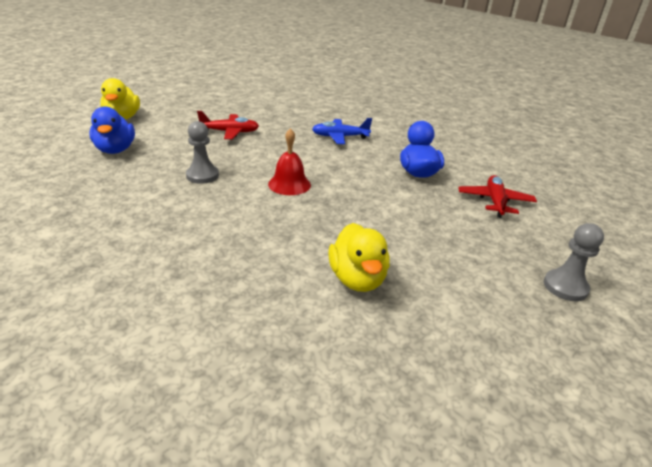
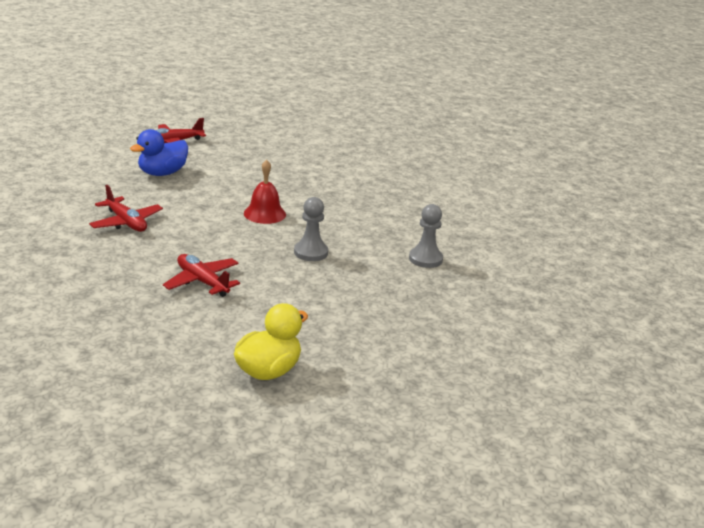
camera: 130 degrees left, 5 degrees down
blue duck [89,106,135,154] -> none
blue plane [312,118,372,144] -> red plane [89,185,163,232]
yellow duck [328,223,390,292] -> none
grey pawn [544,223,604,301] -> grey pawn moved to [409,204,443,268]

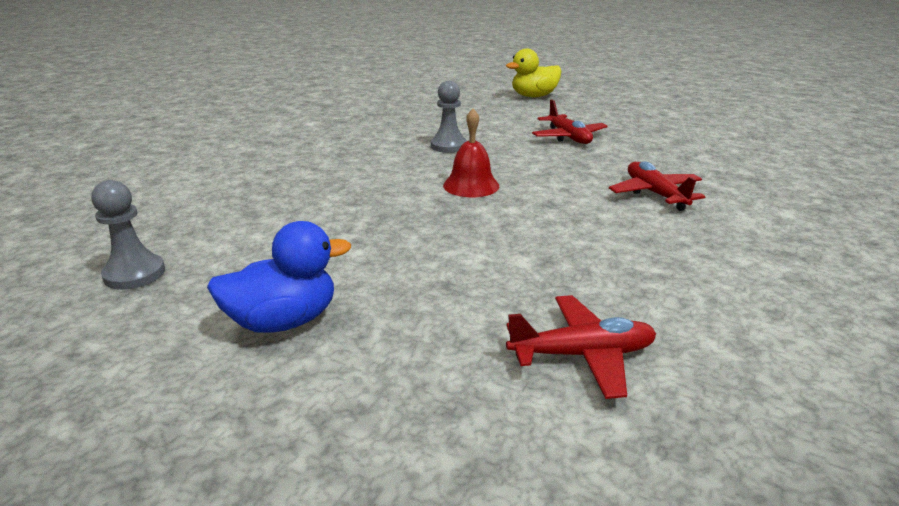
camera: 155 degrees left, 0 degrees up
blue duck [130,129,188,176] -> blue duck moved to [207,221,351,333]
grey pawn [409,204,443,268] -> grey pawn moved to [91,180,165,290]

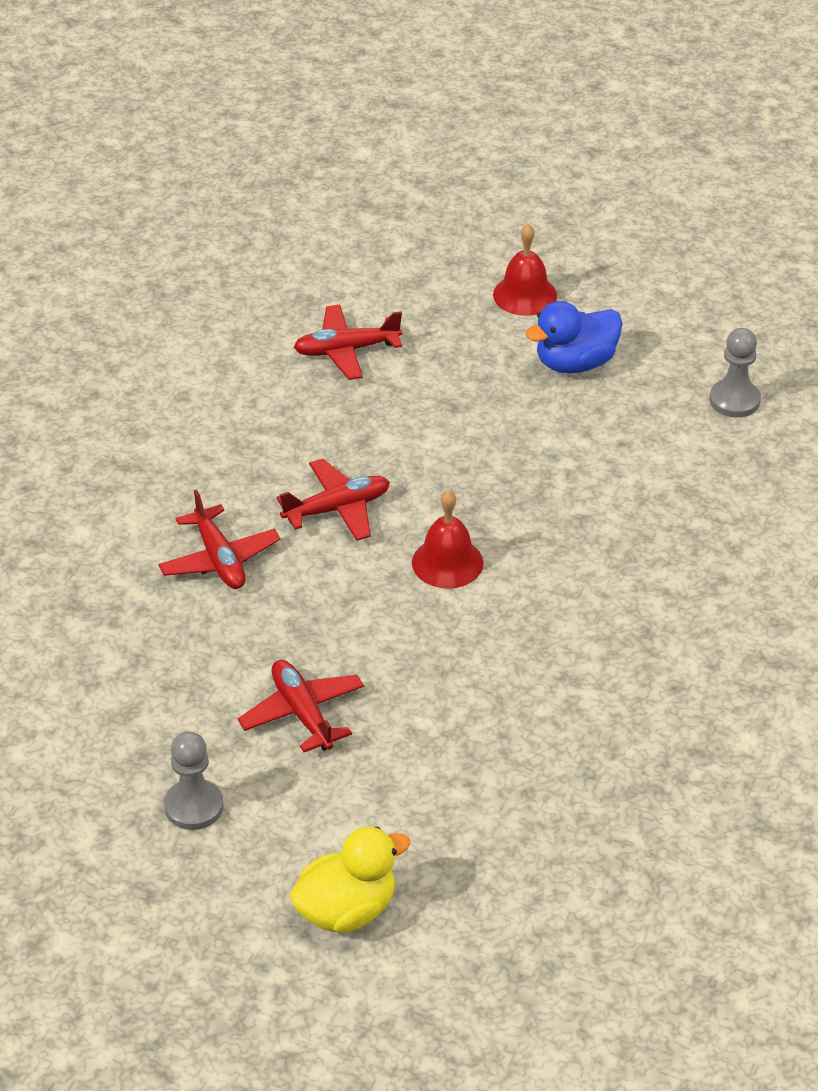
camera: 175 degrees right, 15 degrees up
grey pawn [431,81,467,153] -> grey pawn moved to [164,731,224,830]
none -> red plane [276,459,390,541]
none -> red bell [493,224,557,316]

